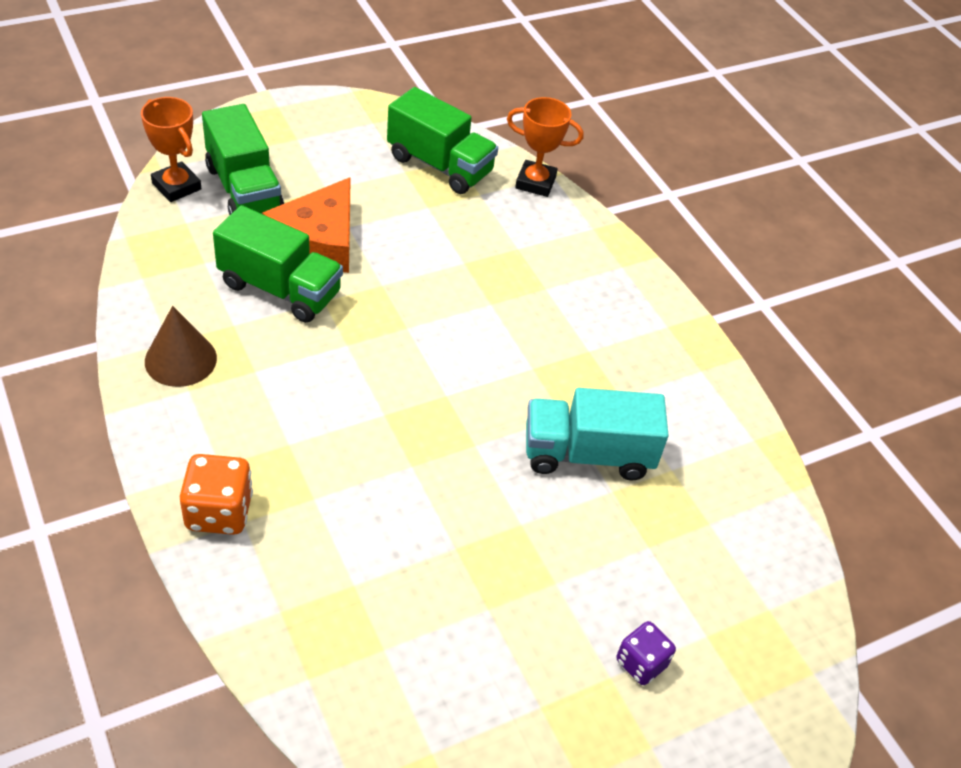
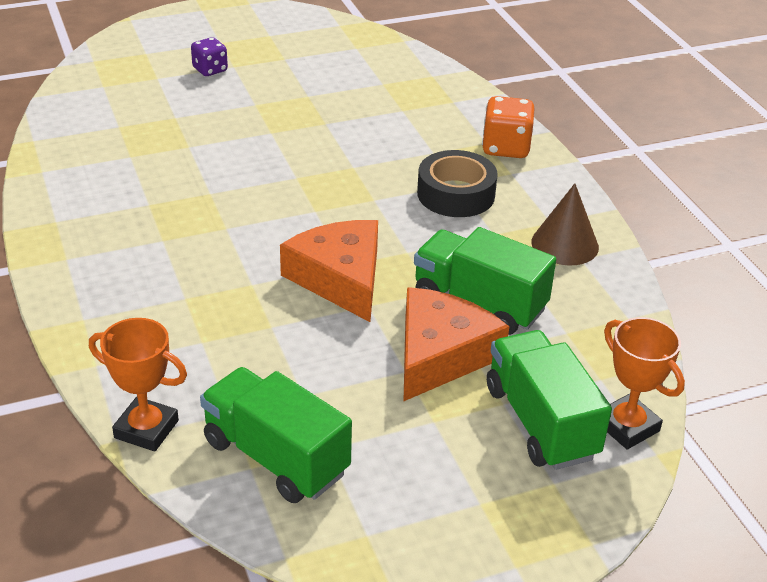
camera: 170 degrees left, 10 degrees down
turquoise truck [526,388,669,480] -> none
none -> orange cheese [280,220,378,322]
none -> black tape [417,150,498,217]

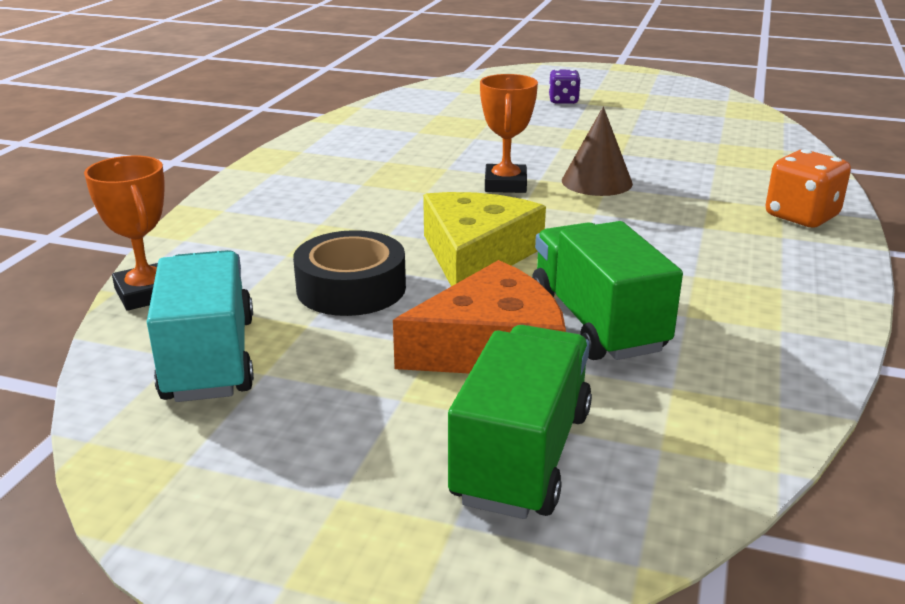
camera: 40 degrees right, 10 degrees down
green truck [200,367,352,503] -> turquoise truck [147,250,254,402]
orange cheese [280,220,378,322] -> yellow cheese [423,192,546,286]
black tape [417,150,498,217] -> black tape moved to [293,230,406,316]
brown cone [531,183,599,265] -> brown cone moved to [562,107,633,196]
orange trophy [604,317,685,449] -> orange trophy moved to [480,74,538,193]

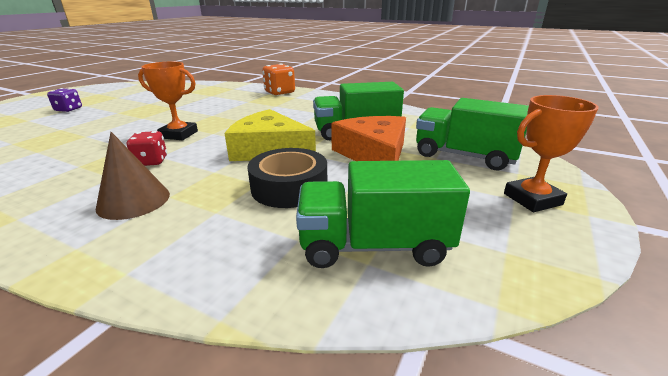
camera: 80 degrees left, 0 degrees up
orange trophy [84,156,165,311] -> orange trophy moved to [504,95,599,212]
turquoise truck [147,250,254,402] -> green truck [296,160,470,268]
brown cone [562,107,633,196] -> brown cone moved to [96,132,170,220]
none -> red dice [127,131,167,166]

